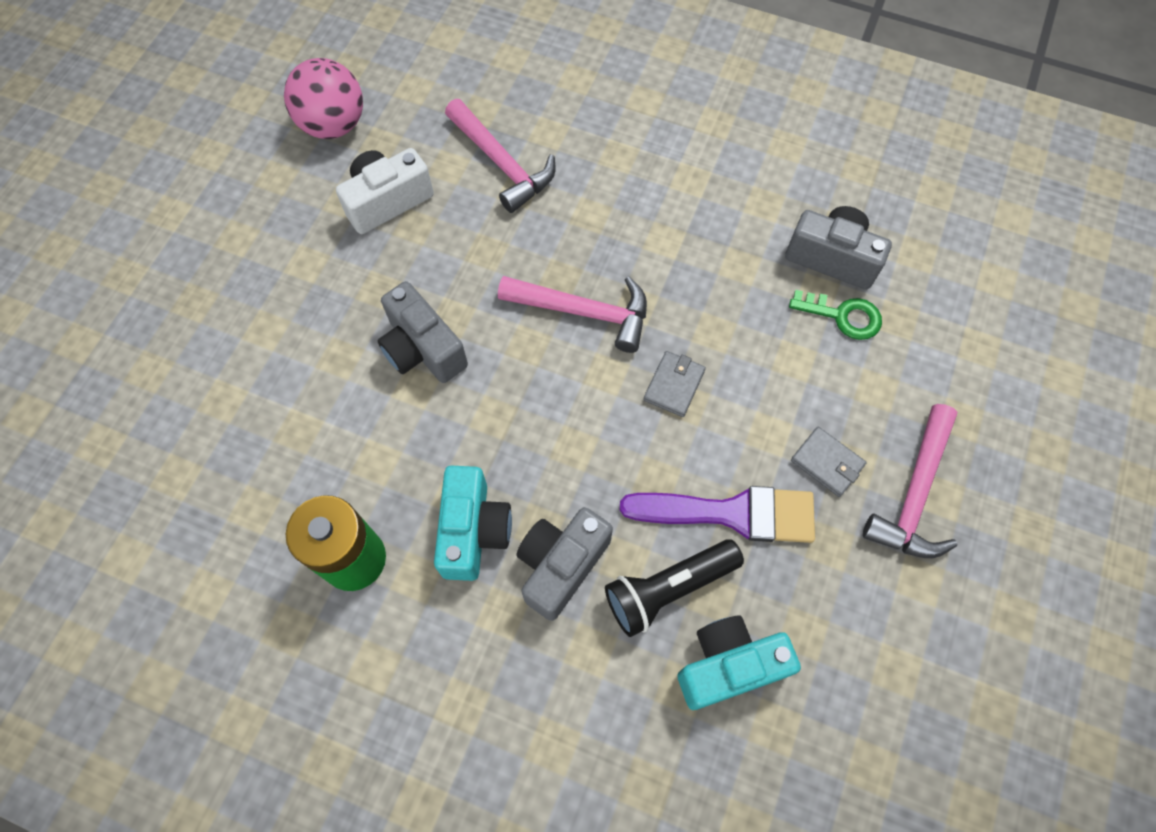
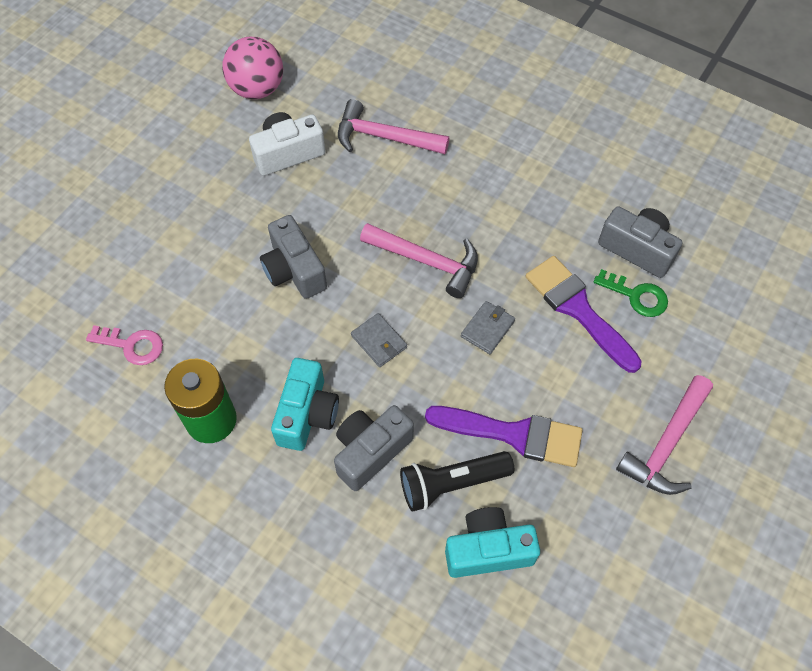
camera: 10 degrees right, 5 degrees down
pink hammer [445,99,555,213] -> pink hammer turned 135 degrees clockwise [338,99,449,154]
grey wallet [791,427,867,497] -> grey wallet moved to [351,313,407,367]
none -> pink key [86,325,163,365]
none -> purple brush [526,256,642,373]

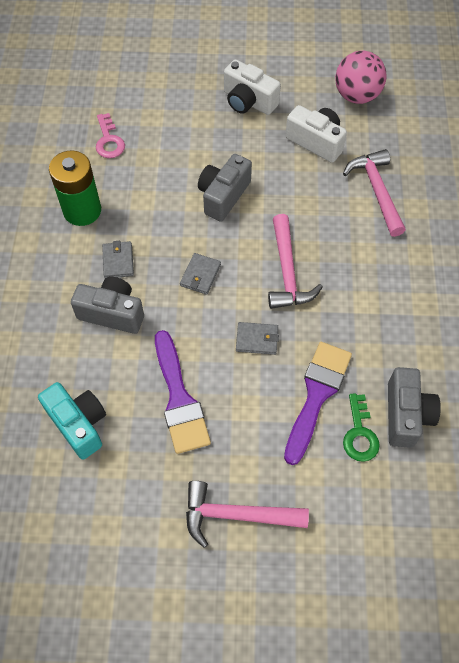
camera: 60 degrees right, 0 degrees up
turquoise camera [271,358,339,451] -> grey wallet [102,241,134,278]
black flashlight [400,451,514,512] -> none
none -> white camera [224,60,281,115]

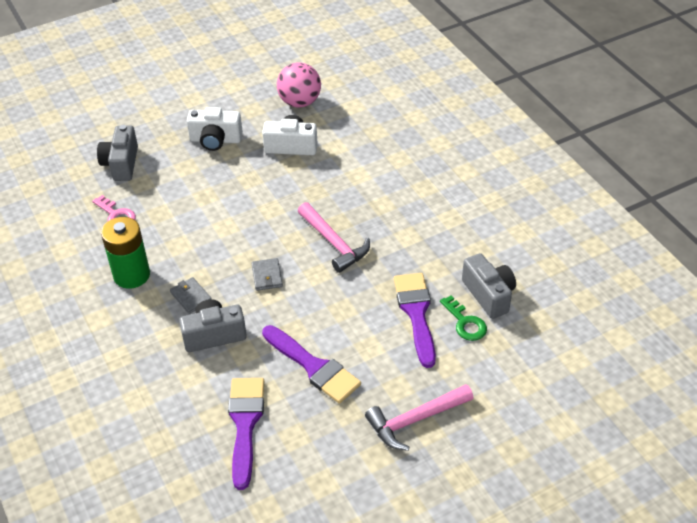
camera: 30 degrees left, 15 degrees down
turquoise camera [38,382,106,460] -> purple brush [228,378,264,490]
grey camera [198,154,252,222] -> grey camera moved to [97,125,138,181]
grey wallet [236,322,279,355] -> none
pink hammer [343,149,406,237] -> none

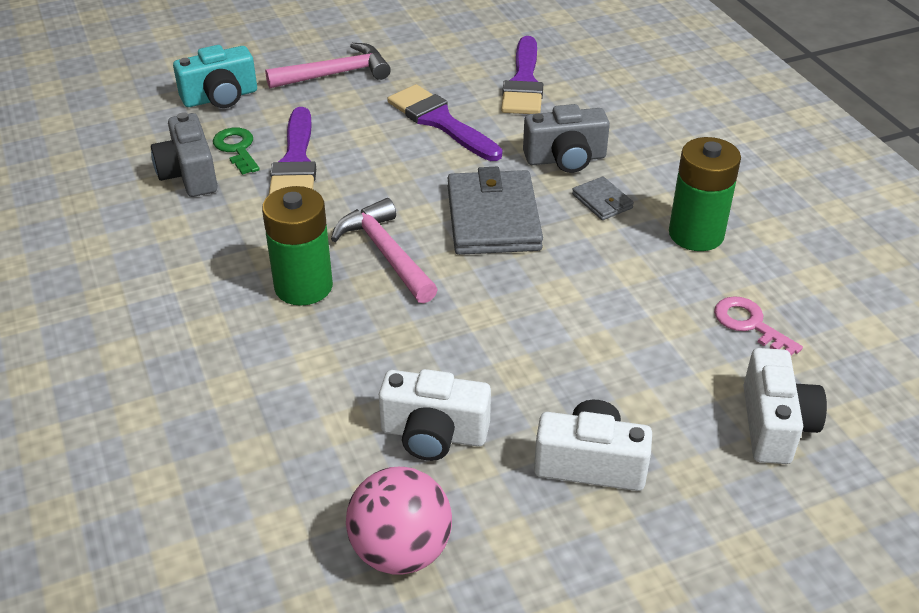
camera: 175 degrees left, 5 degrees down
grey camera [97,125,138,181] -> white camera [743,348,827,464]
grey wallet [252,258,283,291] -> grey wallet [447,167,543,255], size x2.13
none -> turquoise camera [173,45,257,108]
none -> green battery [262,186,333,306]

